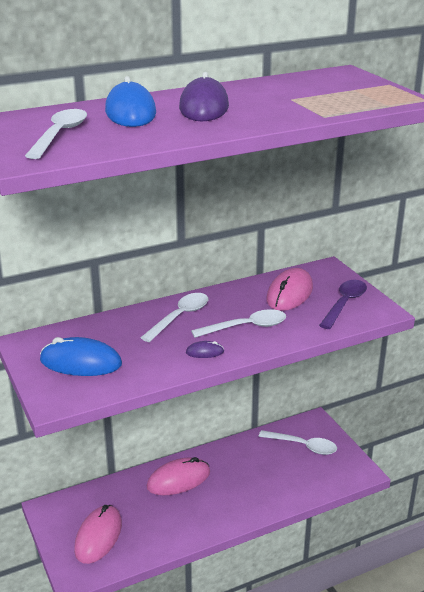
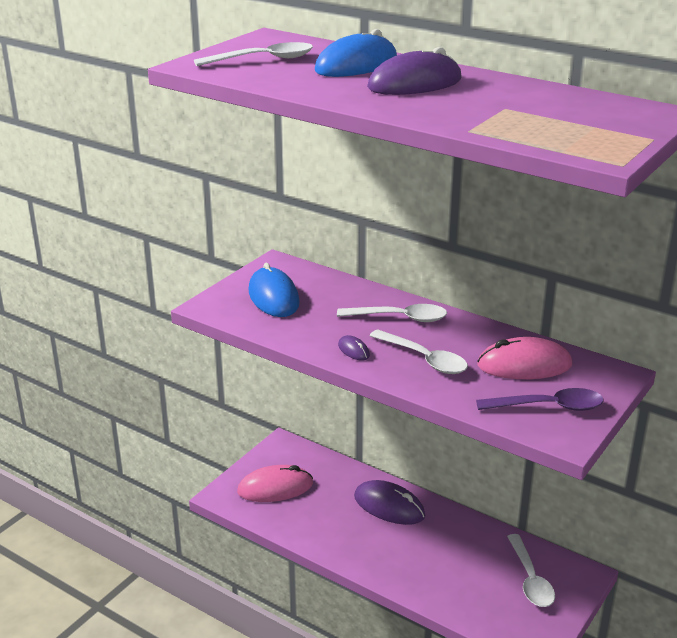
camera: 60 degrees right, 0 degrees up
pink mouse [147,457,210,495] -> purple mouse [354,480,425,525]

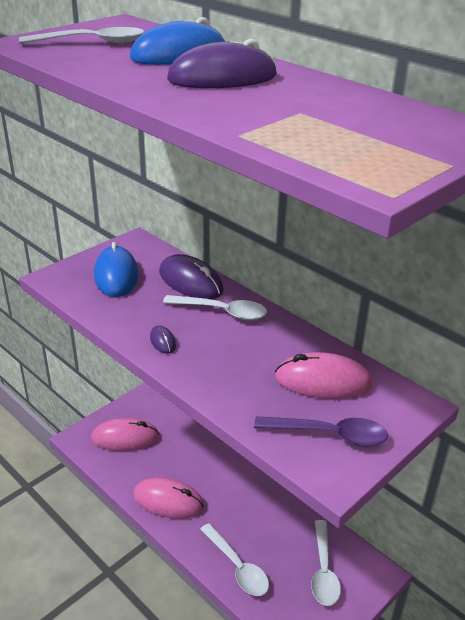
camera: 10 degrees right, 5 degrees up
purple mouse [354,480,425,525] -> purple mouse moved to [159,254,224,299]
white spoon [369,330,468,374] -> white spoon moved to [200,523,269,596]
none -> pink mouse [133,477,204,519]

